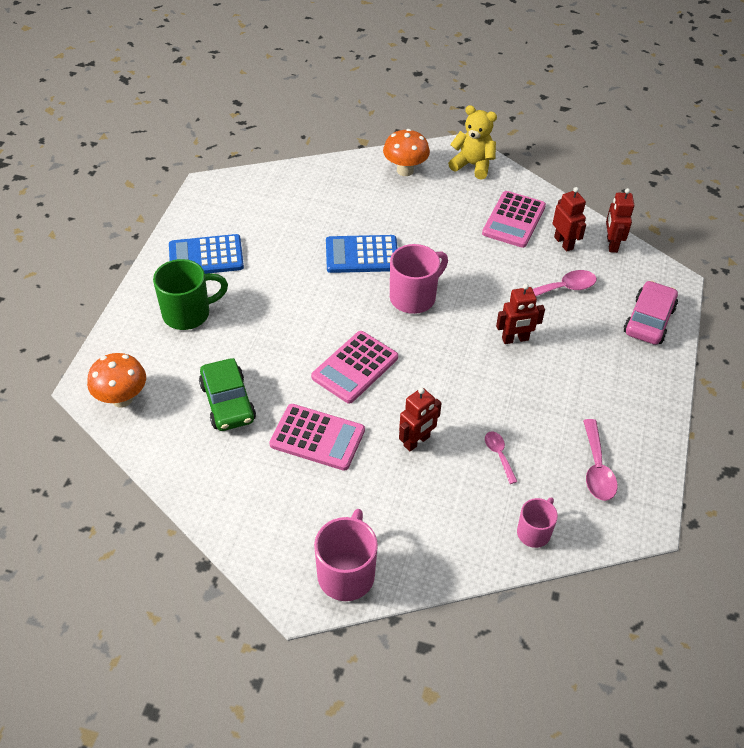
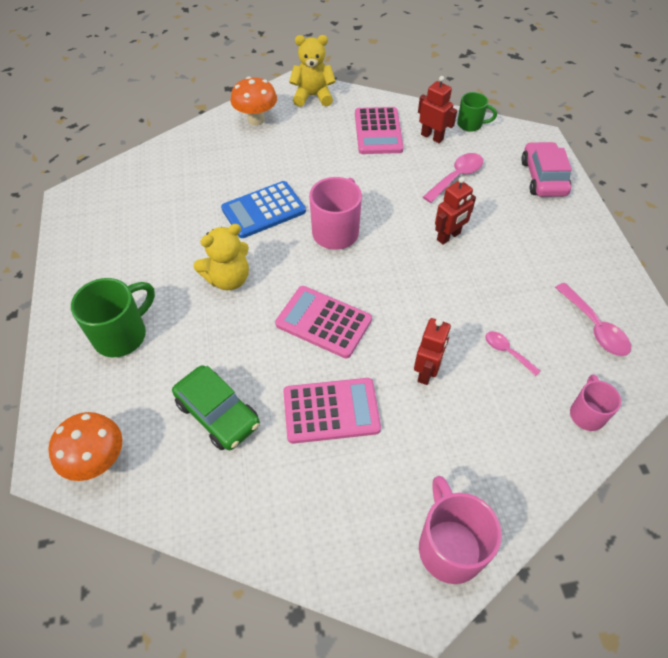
camera: 25 degrees left, 5 degrees up
blue calculator [169,234,244,274] -> none
pink calculator [311,331,398,404] -> pink calculator turned 105 degrees clockwise [275,286,372,358]
red robot [606,188,634,253] -> green mug [457,92,497,132]
none -> yellow teddy bear [193,224,249,290]

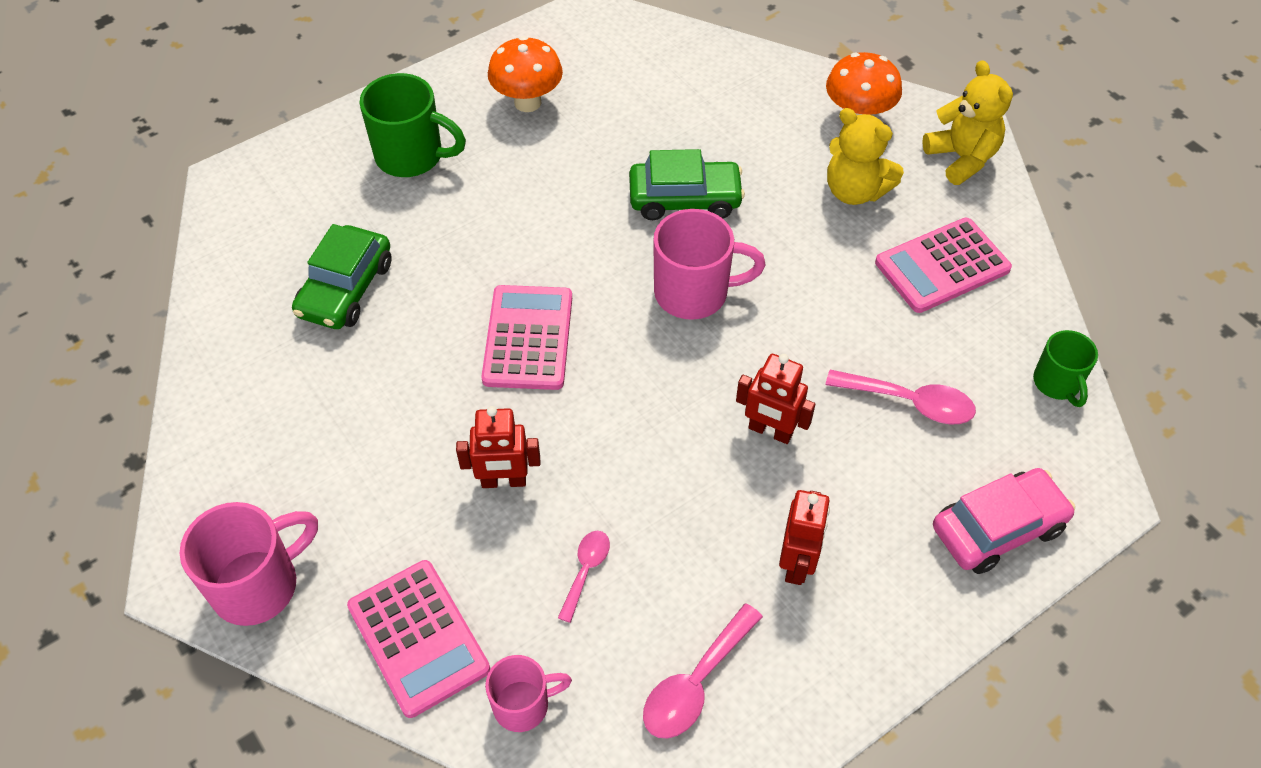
camera: 65 degrees right, 0 degrees up
orange mushroom [48,412,122,481] -> orange mushroom moved to [488,36,563,112]
yellow teddy bear [193,224,249,290] -> yellow teddy bear moved to [827,108,904,205]
blue calculator [221,181,306,238] -> green car [629,149,745,220]
pink calculator [283,378,381,444] -> pink calculator moved to [347,560,490,718]
red robot [418,76,457,143] -> red robot moved to [779,490,830,585]

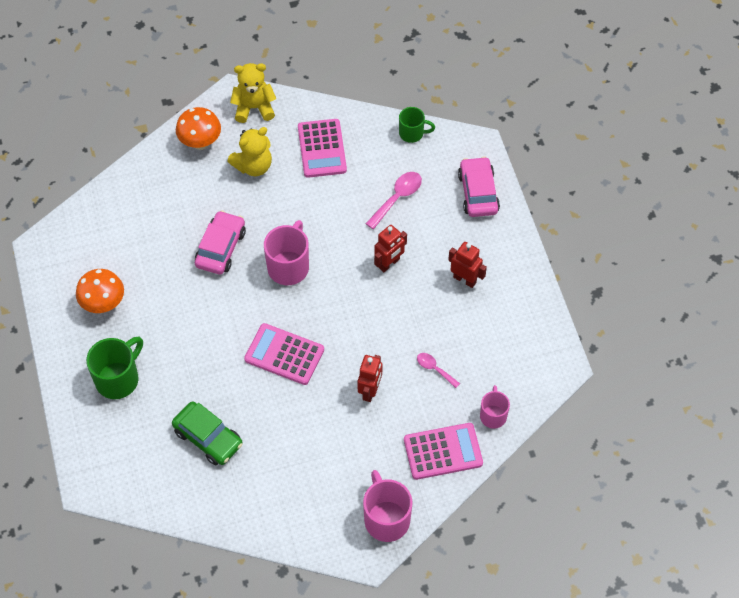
camera: 70 degrees left, 5 degrees up
green car [629,149,745,220] -> pink car [195,210,246,274]
pink spoon [643,604,763,739] -> none

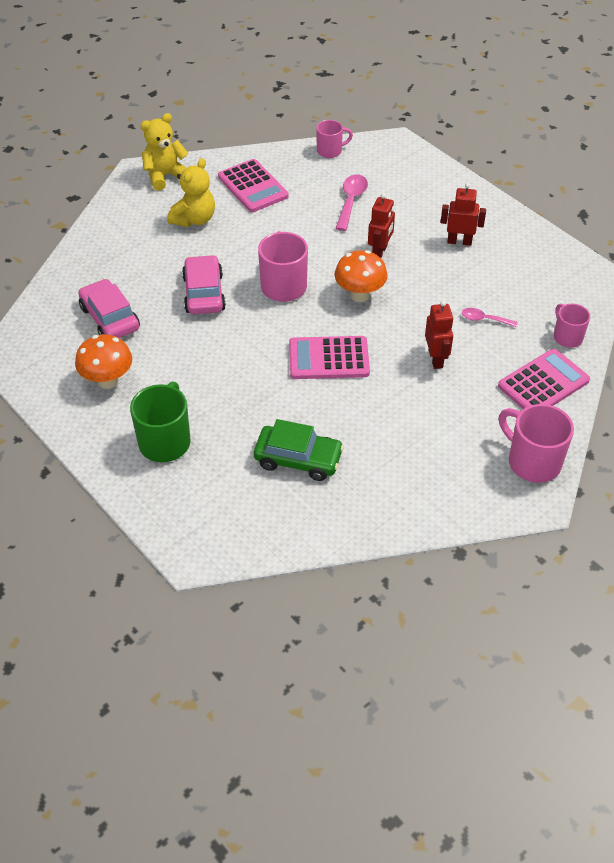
camera: 25 degrees left, 10 degrees down
orange mushroom [176,107,221,150] -> orange mushroom moved to [334,250,388,302]
green mug [399,107,435,143] -> pink mug [316,120,353,158]
pink car [458,156,500,217] -> pink car moved to [78,279,140,338]

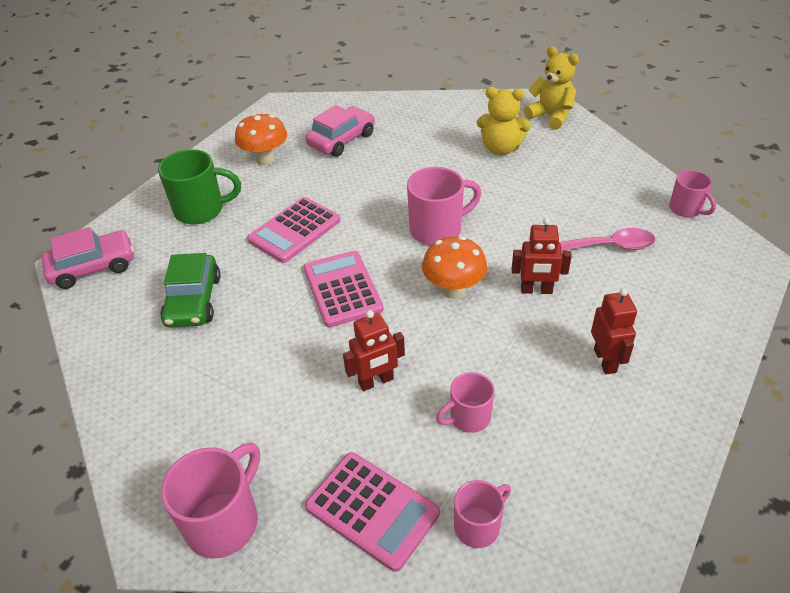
camera: 75 degrees right, 5 degrees down
pink car [182,255,226,314] -> pink car moved to [42,227,134,289]
pink calculator [218,159,289,212] -> pink calculator moved to [247,197,341,263]
pink spoon [462,308,518,327] -> pink mug [436,372,495,433]

